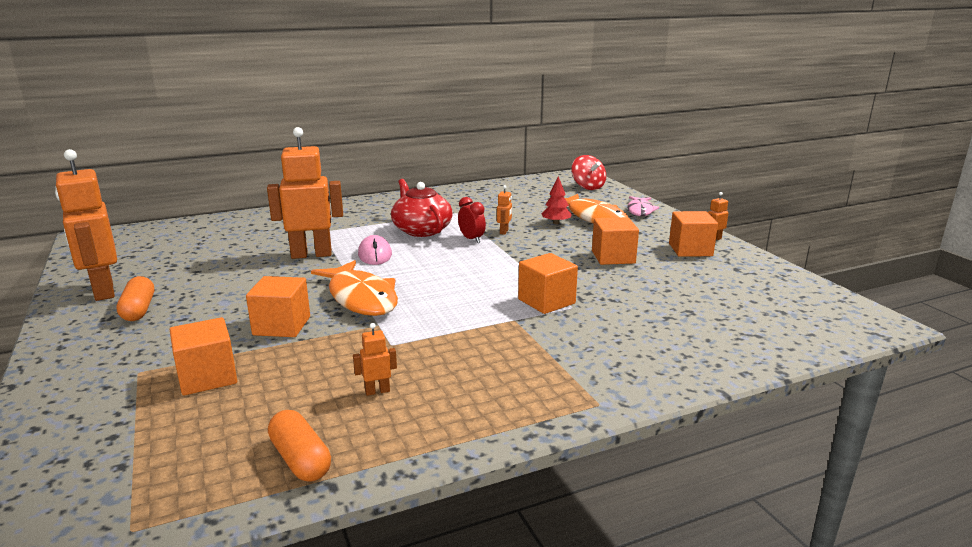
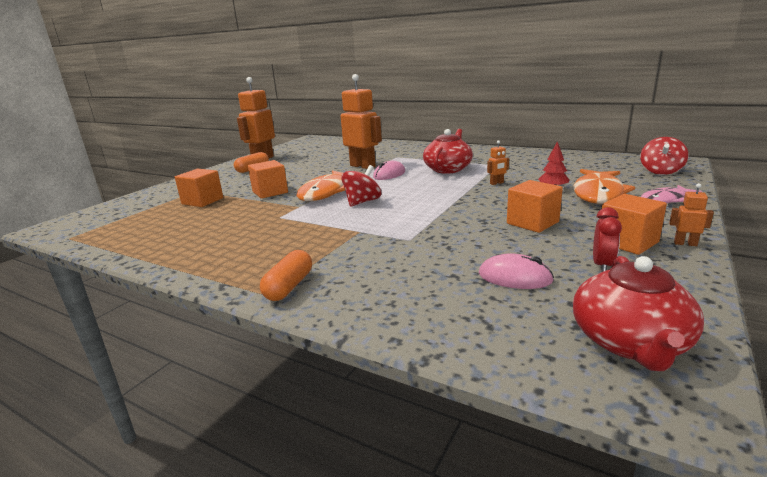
camera: 55 degrees right, 0 degrees up
orange capsule [268,410,331,482] -> orange capsule moved to [260,250,312,301]
orange robot [353,323,397,396] -> none
red clock [458,197,486,243] -> red clock moved to [593,207,622,272]
orange cube [518,253,578,314] -> none
none -> red spinning top [341,165,381,207]
none -> pink mouse [479,254,554,289]
none -> red teapot [573,256,704,371]

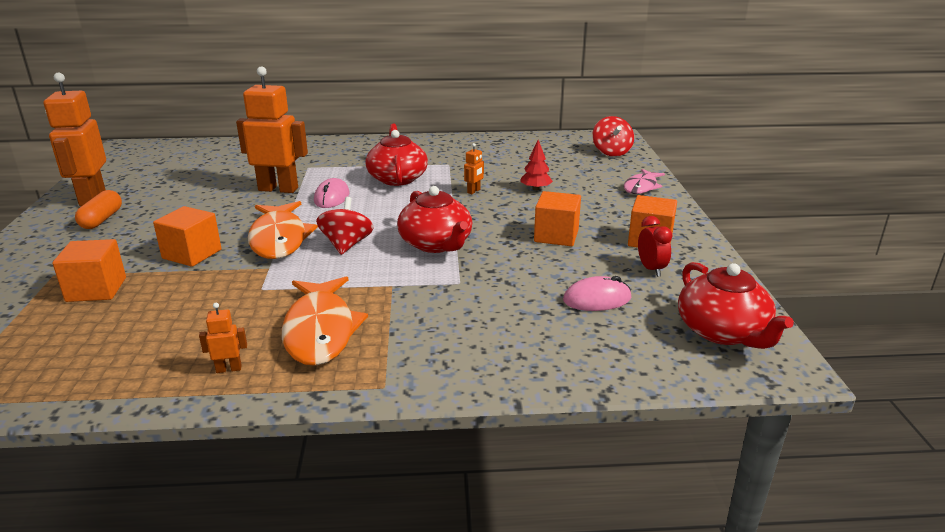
camera: 35 degrees left, 5 degrees up
orange capsule [260,250,312,301] -> none
orange fish [573,169,635,204] -> orange fish moved to [282,276,368,366]
orange robot [669,183,714,246] -> orange robot moved to [199,303,247,373]
none -> red teapot [397,186,472,253]

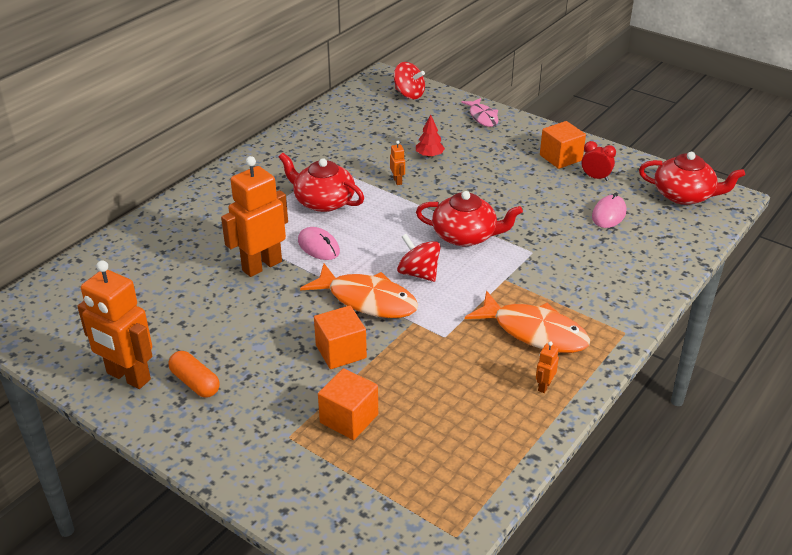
camera: 50 degrees left, 10 degrees up
orange cube [534,191,581,246] -> none

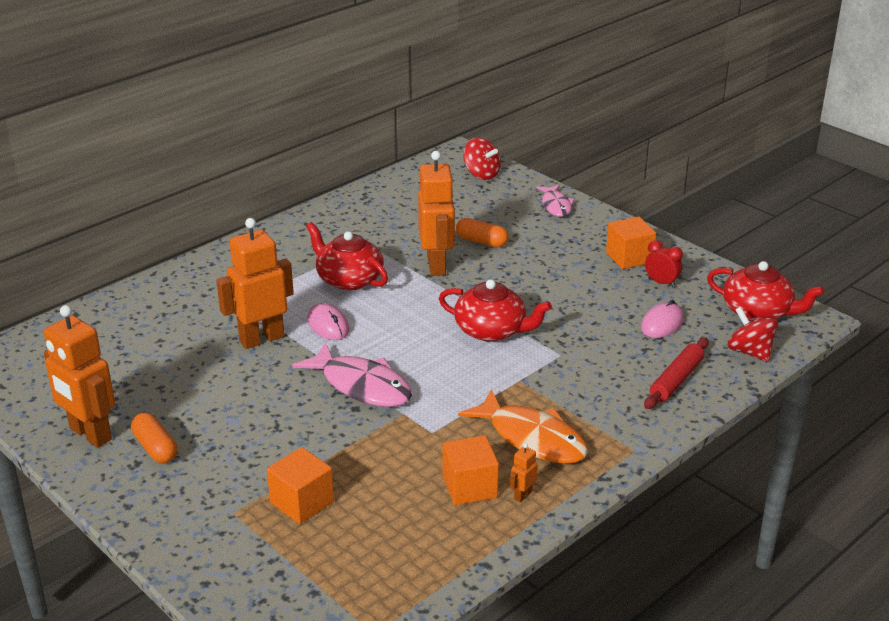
camera: 10 degrees right, 5 degrees down
orange fish [300,264,418,318] -> pink fish [292,342,412,407]
orange cube [314,305,367,369] -> orange cube moved to [443,435,499,505]
orange robot [390,141,405,185] -> orange robot [418,151,455,276], size x2.43
red spinning top [397,234,441,282] -> red spinning top moved to [727,307,778,362]
red tree [416,115,445,158] -> orange capsule [456,218,509,248]
none -> red rolling pin [644,338,709,409]

